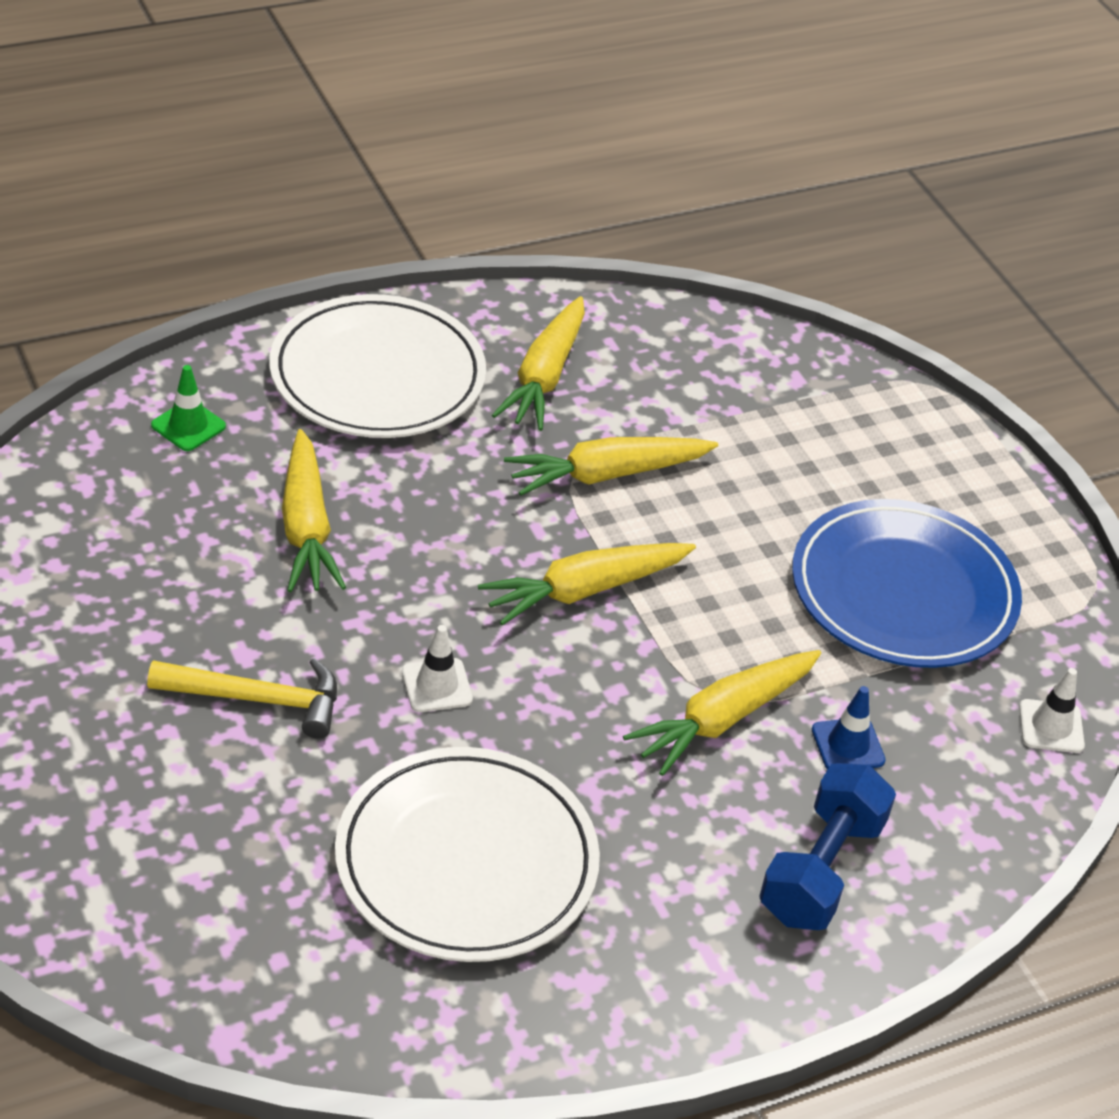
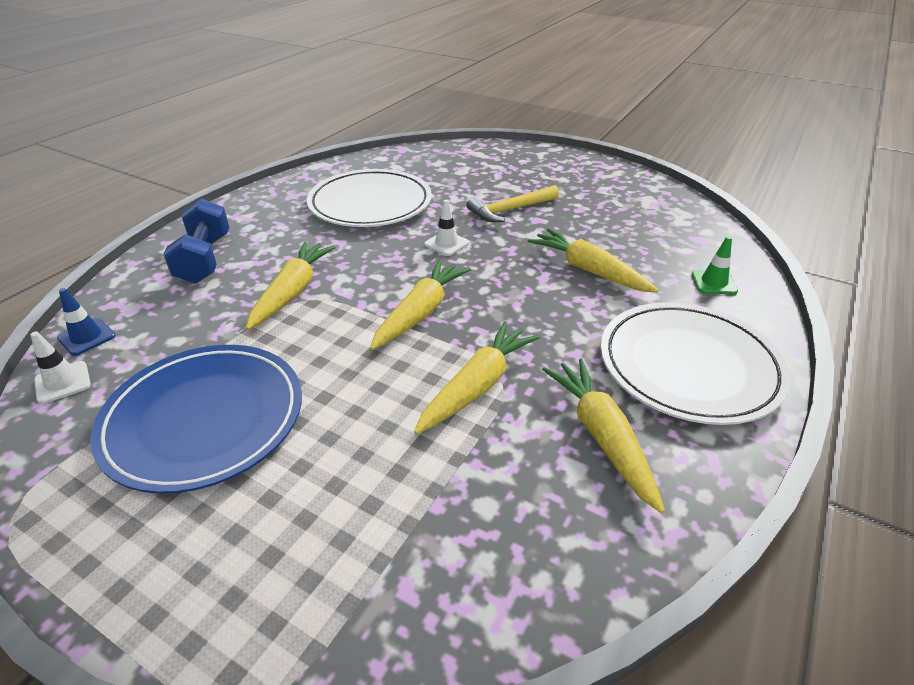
camera: 150 degrees right, 5 degrees down
blue traffic cone [812,686,886,770] -> blue traffic cone moved to [57,288,116,356]

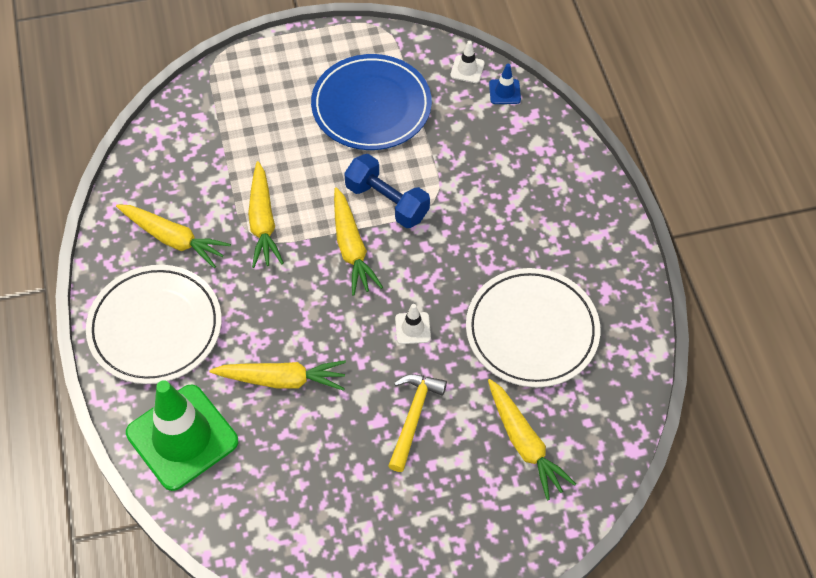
camera: 135 degrees right, 20 degrees up
blue dumbbell [163,198,229,284] -> blue dumbbell moved to [344,154,430,228]
yellow carrot [246,241,336,330] -> yellow carrot moved to [488,379,576,500]
green traffic cone [692,236,738,295] -> green traffic cone [126,380,238,491], size x2.44

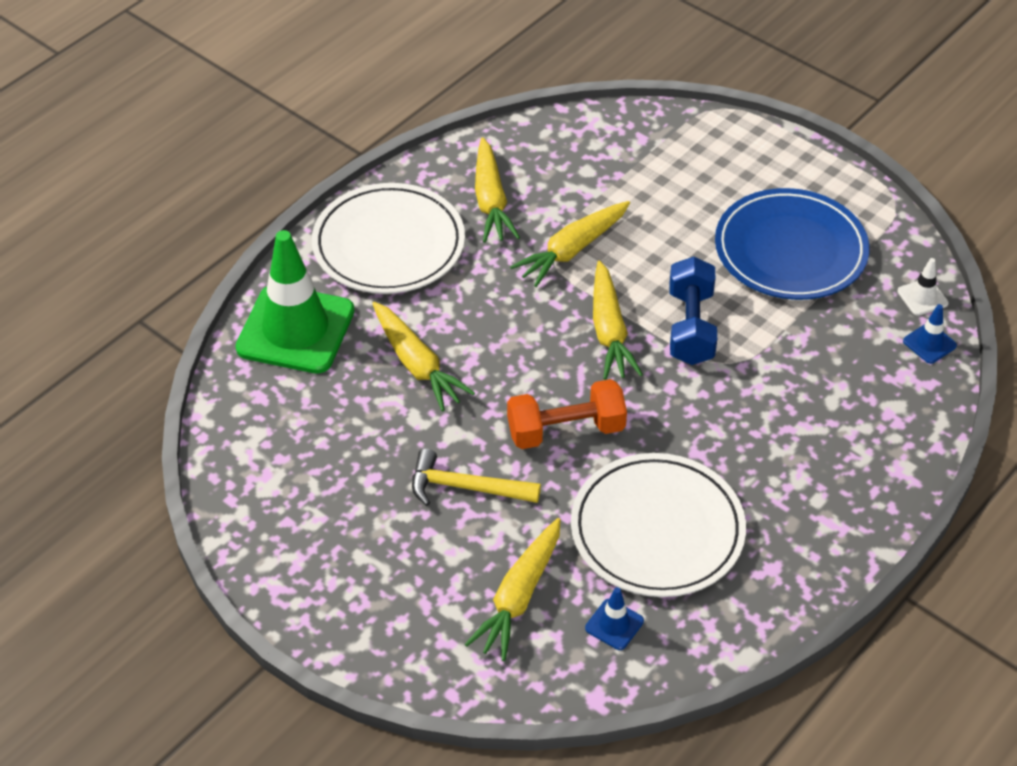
camera: 55 degrees right, 10 degrees down
yellow carrot [334,187,383,296] -> yellow carrot turned 45 degrees counterclockwise [593,261,643,380]
yellow hammer [388,374,447,472] -> yellow hammer turned 150 degrees counterclockwise [412,449,541,506]
white traffic cone [395,304,431,344] -> orange dumbbell [507,379,627,449]
none -> blue traffic cone [585,587,644,650]

